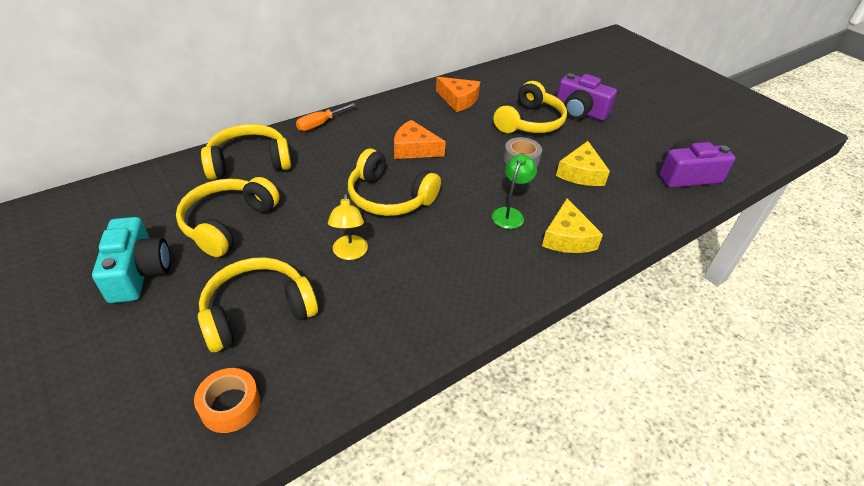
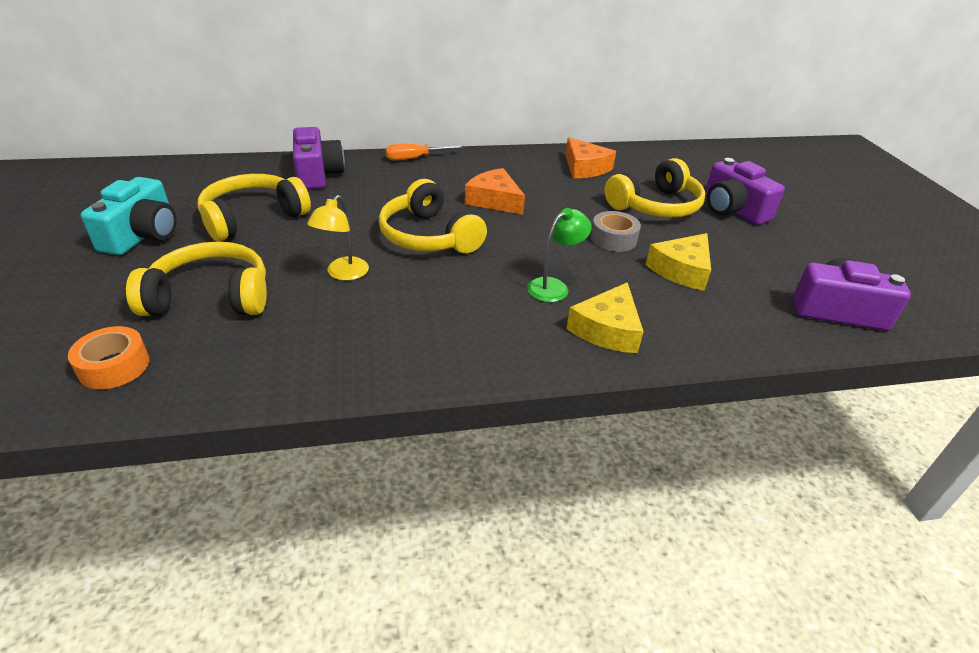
camera: 25 degrees right, 5 degrees down
yellow headphones [201,124,291,180] -> purple camera [293,127,345,189]

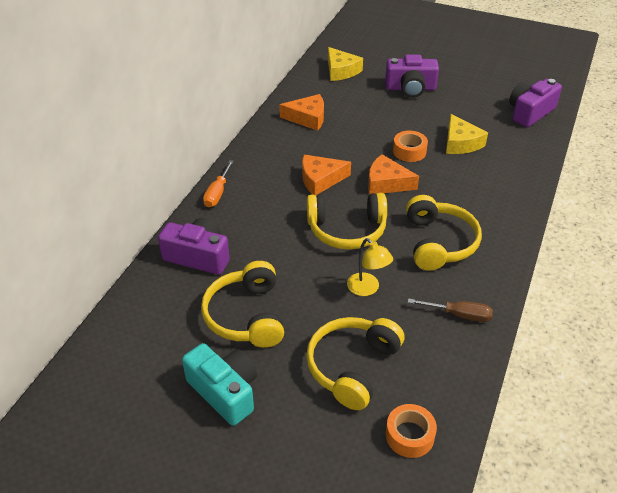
camera: 55 degrees left, 5 degrees up
green lamp [527,208,592,302] -> none
yellow cheese [567,282,644,353] -> yellow cheese moved to [328,47,363,81]
grey tape [591,211,641,252] -> orange tape [393,131,428,162]
yellow headphones [605,158,705,217] -> yellow headphones moved to [406,195,482,271]
none -> orange cheese [368,154,419,195]
none -> brown screwdriver [408,298,493,322]

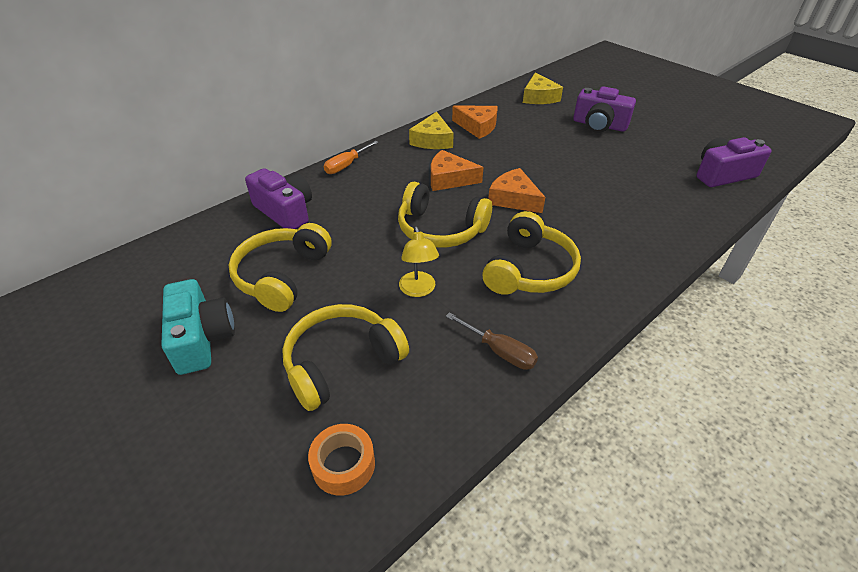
camera: 25 degrees right, 0 degrees up
orange tape [393,131,428,162] -> none
yellow cheese [446,114,488,154] -> yellow cheese moved to [409,112,454,149]

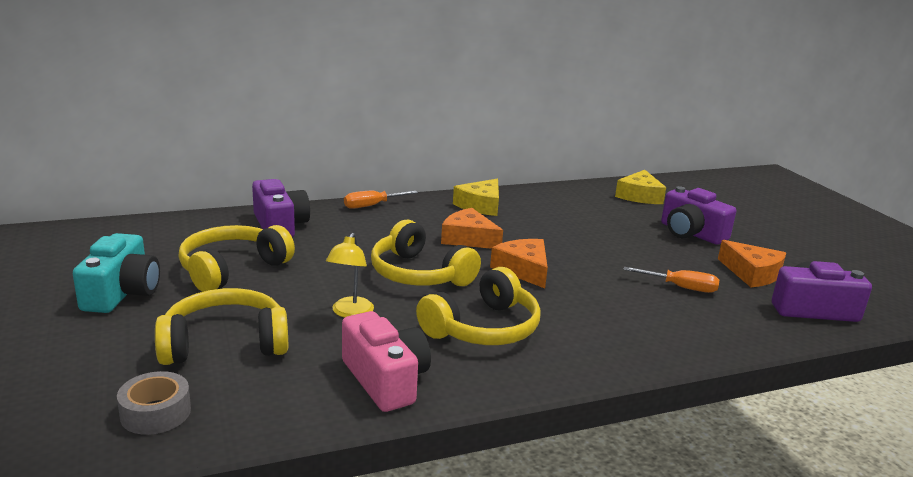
camera: 20 degrees right, 20 degrees down
orange tape [308,424,375,496] -> grey tape [117,371,191,435]
brown screwdriver [446,312,538,370] -> pink camera [342,311,431,412]
orange cheese [452,106,498,139] -> orange cheese moved to [718,240,786,287]
none -> orange screwdriver [623,267,719,293]

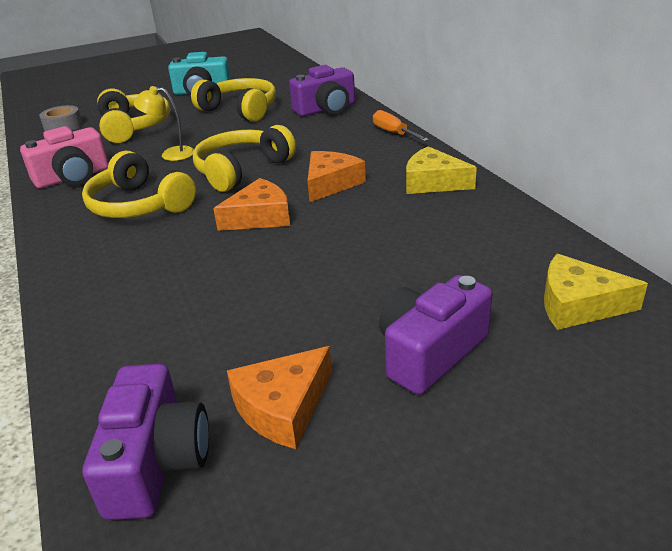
camera: 90 degrees right, 10 degrees up
orange screwdriver [623,267,719,293] -> none

